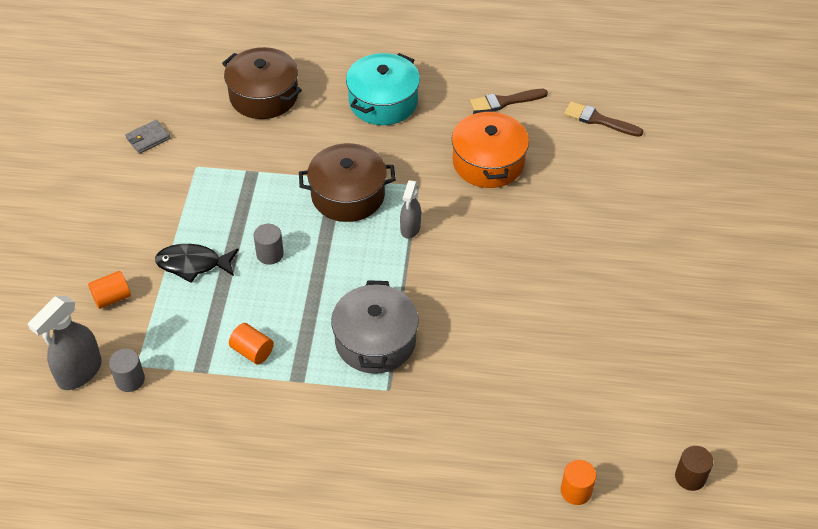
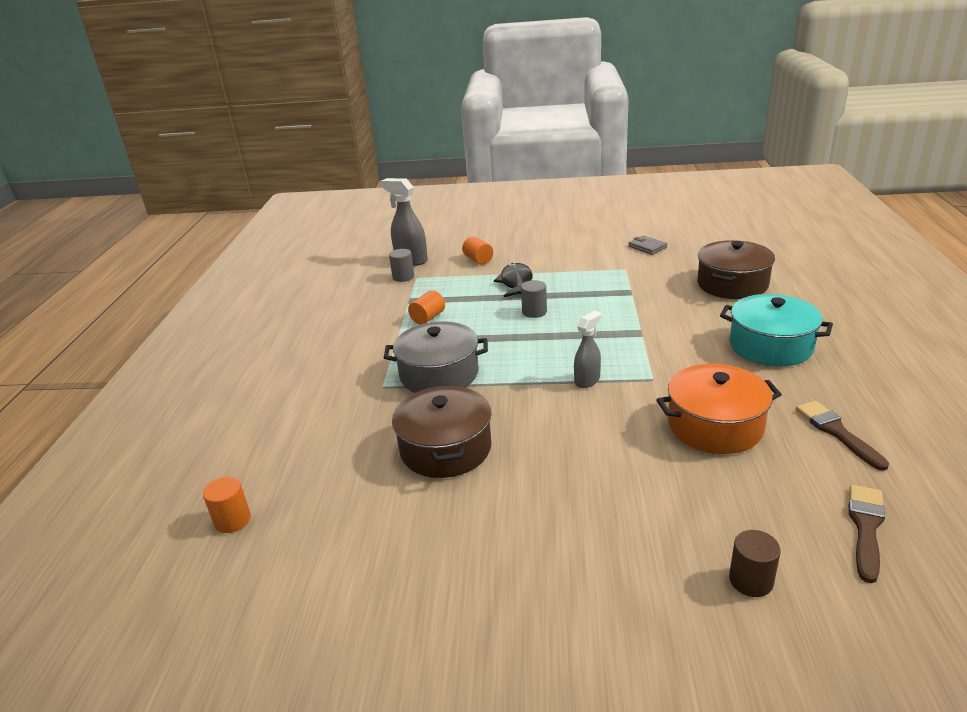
camera: 90 degrees right, 20 degrees down
brown pot [299,143,396,222] -> brown pot moved to [392,385,492,478]
grey spray bottle [400,180,421,239] -> grey spray bottle turned 120 degrees clockwise [574,311,601,388]
brown cylinder [675,446,713,491] -> brown cylinder moved to [729,530,781,597]

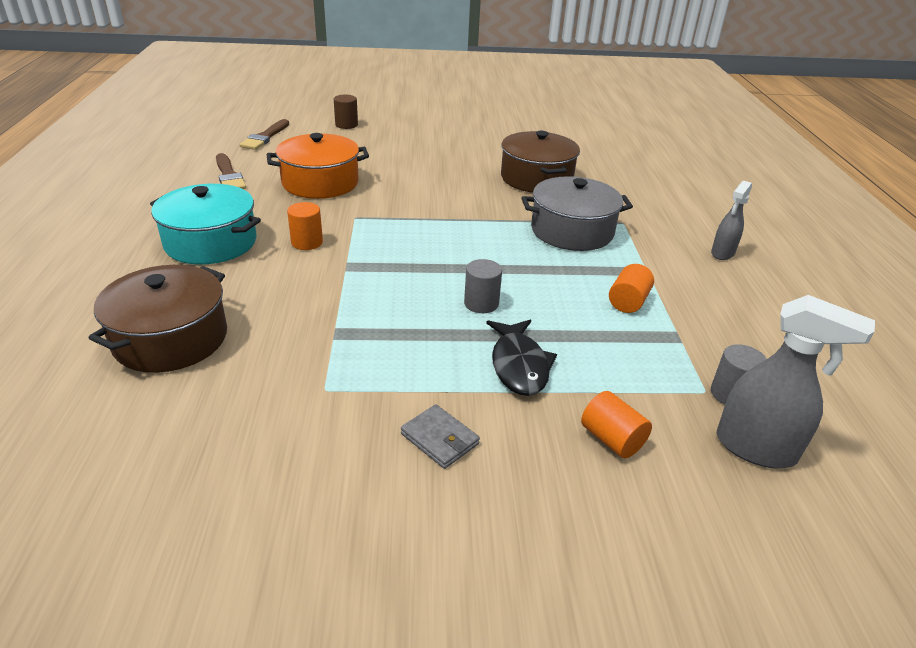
camera: 170 degrees right, 5 degrees up
orange cylinder [203,477,251,533] -> orange cylinder moved to [287,202,323,250]
grey spray bottle [574,311,601,388] -> grey spray bottle moved to [711,181,752,260]
grey wallet [628,235,667,255] -> grey wallet moved to [401,404,480,469]

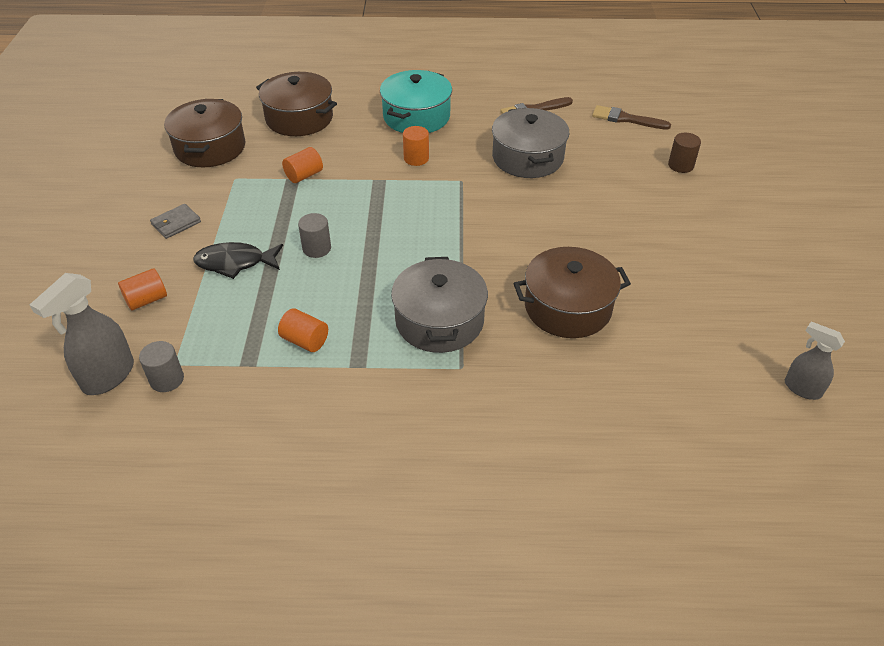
camera: 95 degrees right, 10 degrees up
orange pot [267,133,369,199] -> grey pot [492,108,569,178]
grey spray bottle [711,181,752,260] -> grey spray bottle moved to [785,321,845,400]
none -> brown pot [164,99,245,167]
none -> orange cylinder [282,147,323,183]

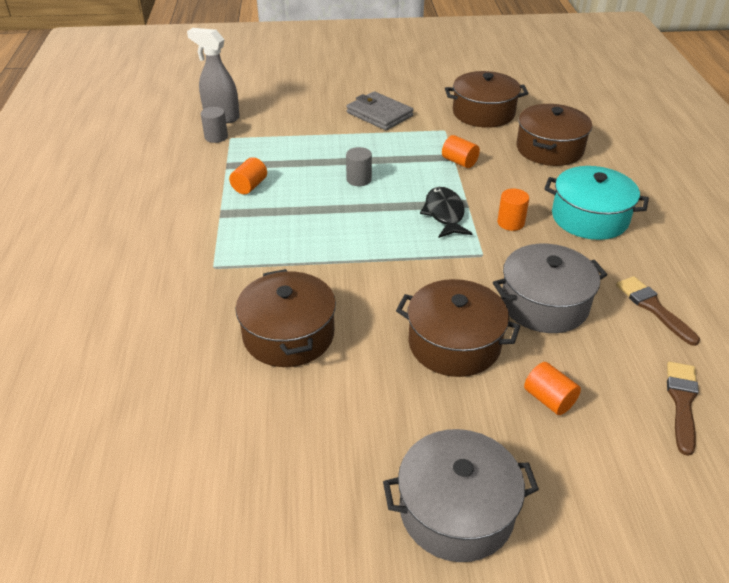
camera: 85 degrees right, 5 degrees down
orange cylinder [118,268,167,310] -> orange cylinder moved to [524,362,581,415]
grey wallet [150,204,201,239] -> grey wallet [347,91,414,130], size x1.71
black fish [193,242,283,279] -> black fish moved to [420,187,473,238]
grey pot [391,257,488,353] -> grey pot moved to [383,429,539,562]
brown cylinder [668,133,701,173] -> none
grey spray bottle [785,321,845,400] -> none
none -> brown pot [396,279,520,377]

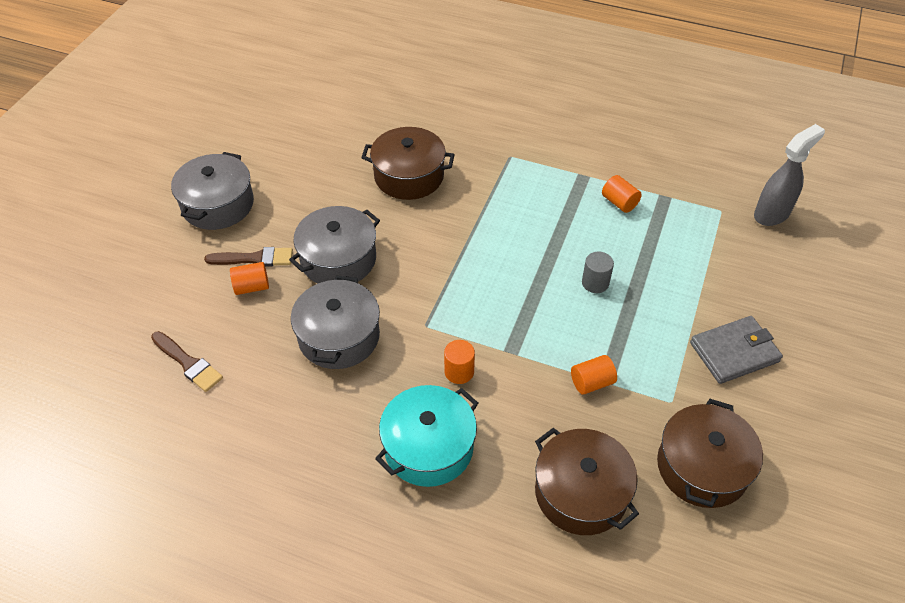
camera: 115 degrees right, 10 degrees up
grey cylinder [201,107,228,143] -> none
brown pot [396,279,520,377] -> grey pot [289,206,380,284]
black fish [420,187,473,238] -> none
brown brush [616,276,700,346] -> brown brush moved to [204,247,293,267]

